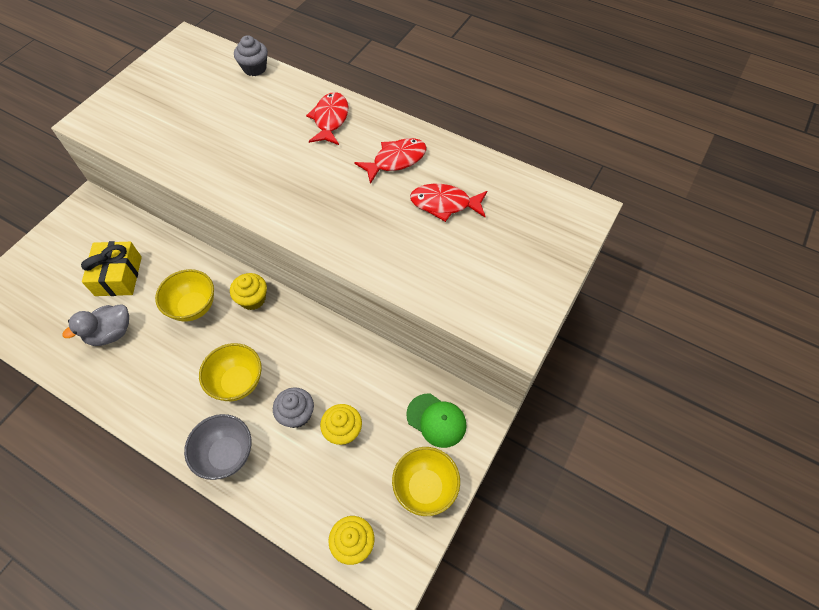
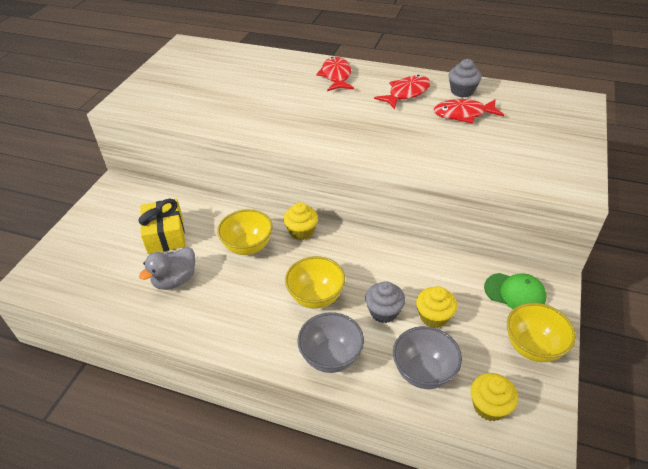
camera: 10 degrees left, 15 degrees down
grey cupcake [234,35,268,76] -> grey cupcake moved to [449,59,482,97]
none -> grey bowl [393,326,462,389]

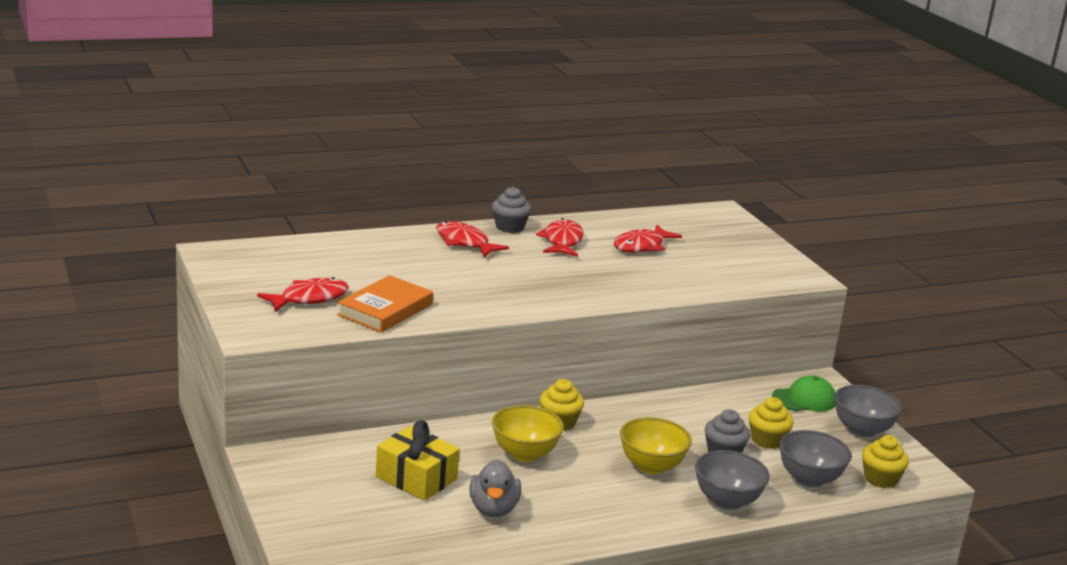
camera: 45 degrees left, 20 degrees down
grey cupcake [449,59,482,97] -> grey cupcake moved to [492,187,531,233]
yellow bowl [507,303,576,362] -> grey bowl [834,385,902,437]
none -> red fish [257,277,349,312]
none -> orange book [337,275,433,333]

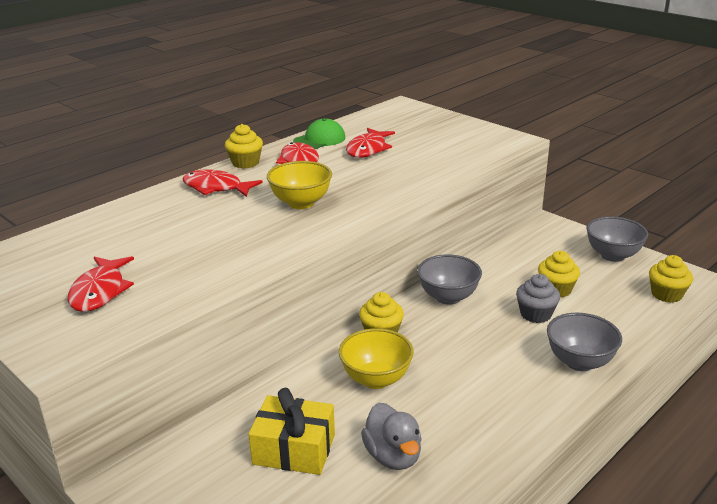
camera: 20 degrees left, 5 degrees up
red fish [257,277,349,312] -> red fish turned 150 degrees clockwise [68,256,134,312]
orange book [337,275,433,333] -> none
grey cupcake [492,187,531,233] -> yellow cupcake [225,124,263,168]
yellow bowl [620,417,692,474] -> yellow bowl moved to [267,161,332,209]
green cap [772,375,835,411] -> green cap moved to [293,118,345,149]
grey bowl [779,430,852,487] -> grey bowl moved to [417,254,482,305]

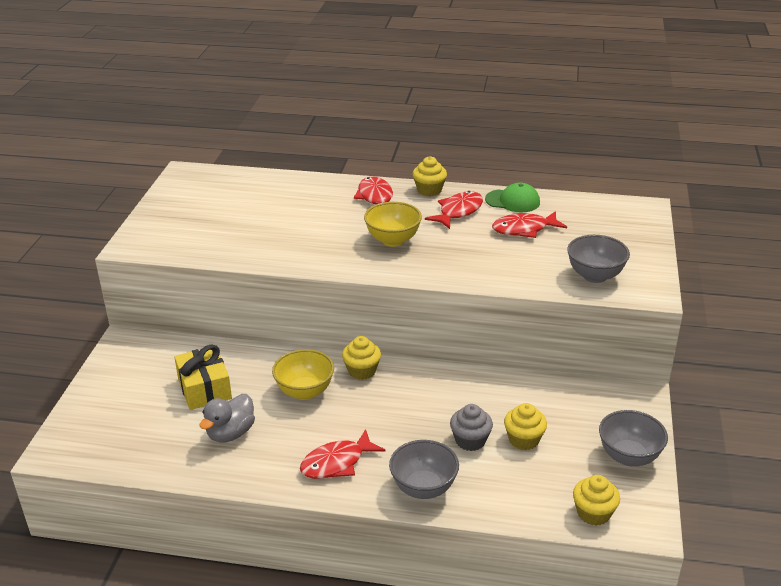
camera: 55 degrees right, 5 degrees up
red fish [68,256,134,312] -> red fish moved to [300,429,385,479]
grey bowl [417,254,482,305] -> grey bowl moved to [567,235,630,283]

